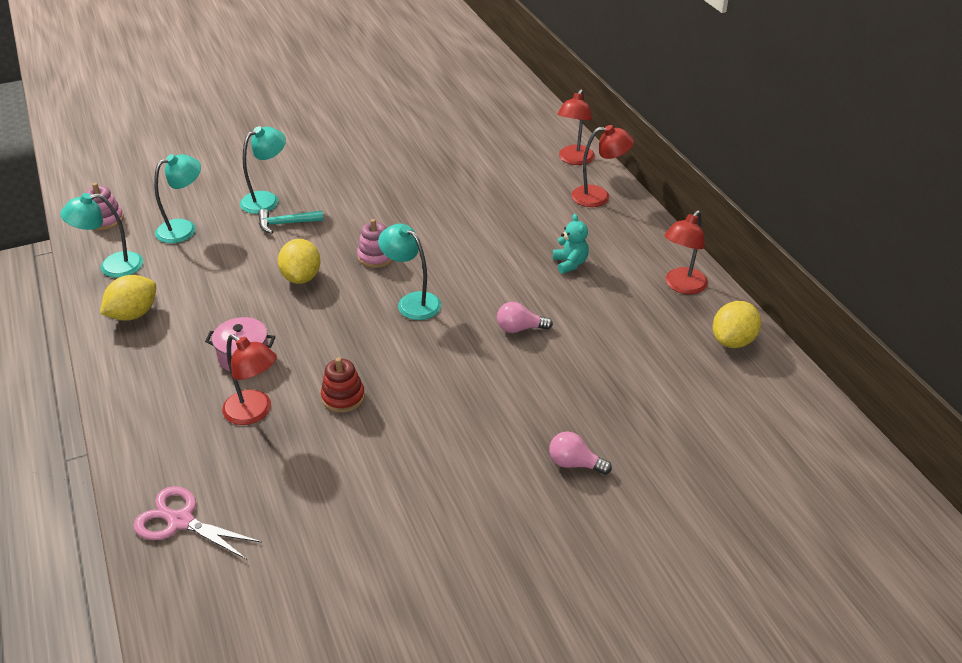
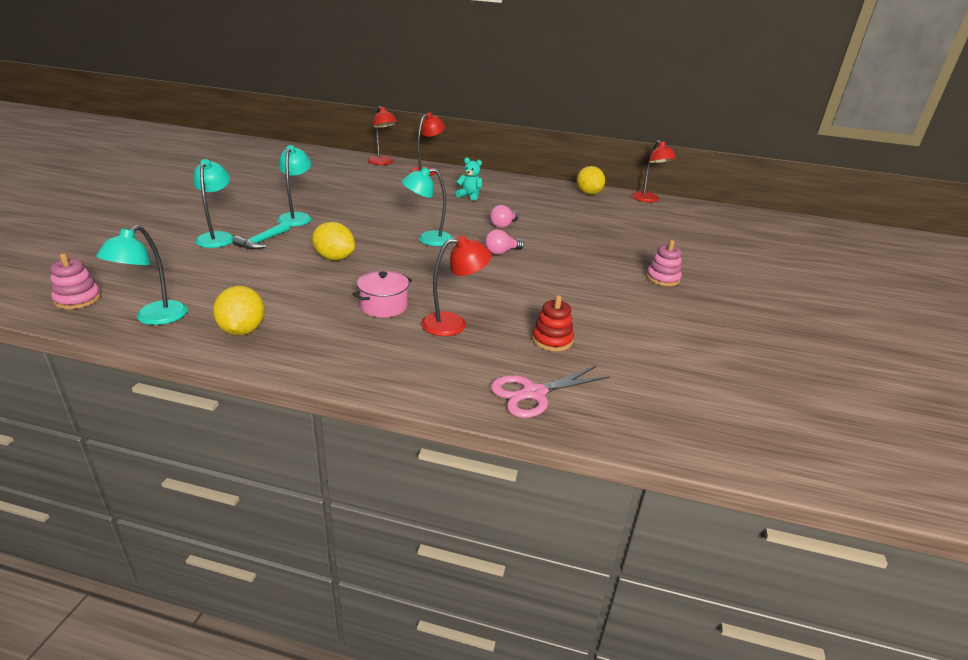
camera: 55 degrees left, 10 degrees down
turquoise lamp [154,154,201,243] -> turquoise lamp moved to [277,145,312,226]
red stacking toy [321,357,365,413] -> red stacking toy moved to [532,295,574,351]
pink stacking toy [357,219,393,268] -> pink stacking toy moved to [646,240,682,286]
pink light bulb [549,432,612,475] -> pink light bulb moved to [485,229,524,255]
red lamp [664,210,708,294] -> red lamp moved to [631,140,677,203]

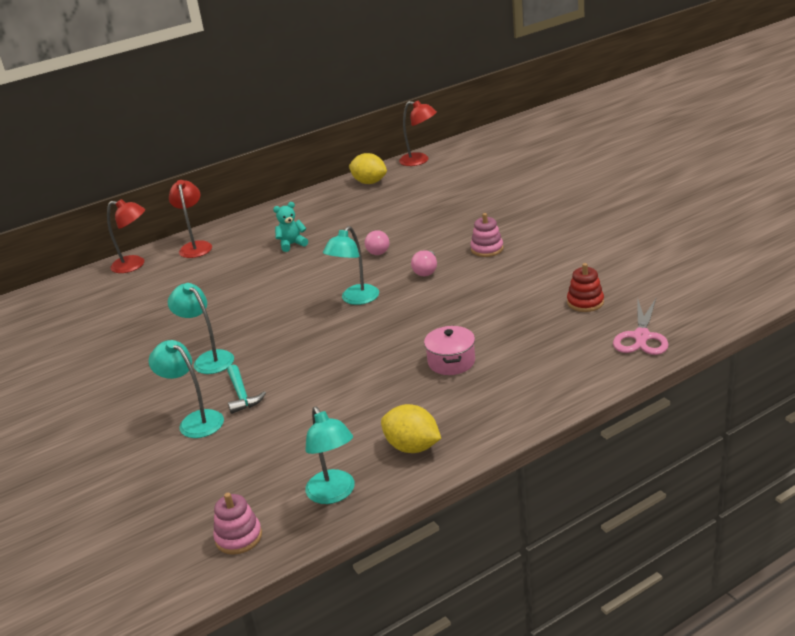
camera: 40 degrees left, 0 degrees up
yellow lemon [312,222,355,261] -> none
red lamp [421,235,492,336] -> none
pink stacking toy [646,240,682,286] -> pink stacking toy moved to [471,213,503,257]

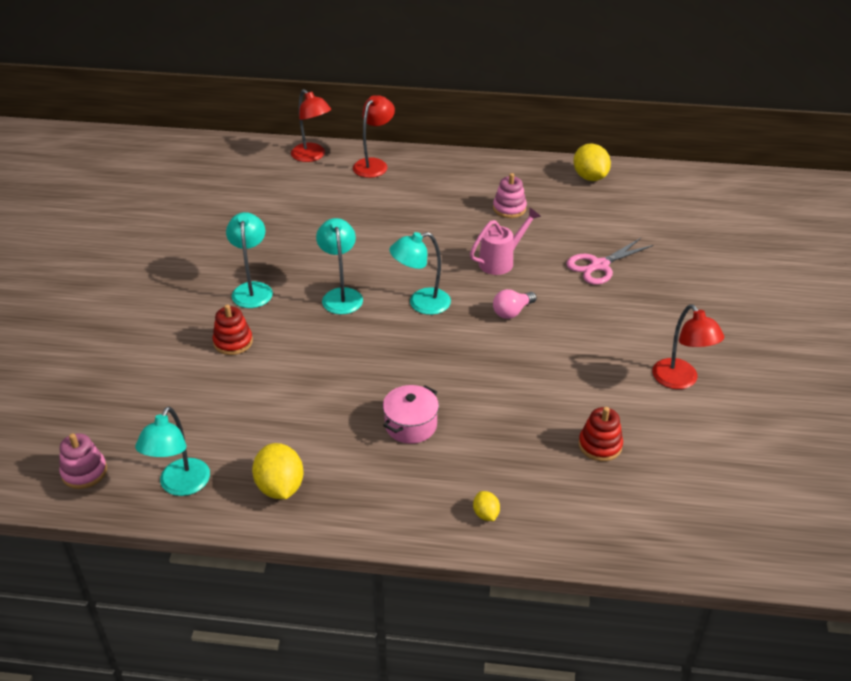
camera: 35 degrees right, 10 degrees up
turquoise lamp [149,340,224,438] -> turquoise lamp moved to [316,218,363,314]
turquoise hammer [227,364,266,414] -> red stacking toy [212,304,253,355]
turquoise teddy bear [273,202,308,252] -> none
pink light bulb [365,230,389,255] -> pink watering can [470,207,541,275]
red lamp [399,100,437,166] -> red lamp moved to [652,304,724,389]
pink stacking toy [471,213,503,257] -> pink stacking toy moved to [493,173,527,218]
pink scissors [613,299,669,355] -> pink scissors moved to [566,238,654,285]
none -> yellow lemon [473,491,500,521]

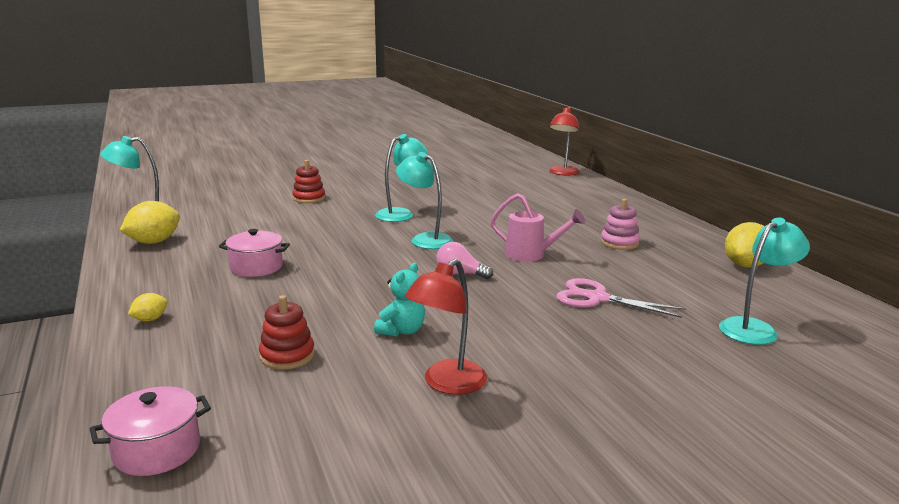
camera: 60 degrees right, 20 degrees down
pink stacking toy [59,433,107,489] -> none
turquoise lamp [226,212,273,308] -> turquoise lamp moved to [719,217,810,345]
red lamp [353,95,395,178] -> none
none -> pink pot [90,386,211,476]
none -> turquoise teddy bear [374,263,425,337]

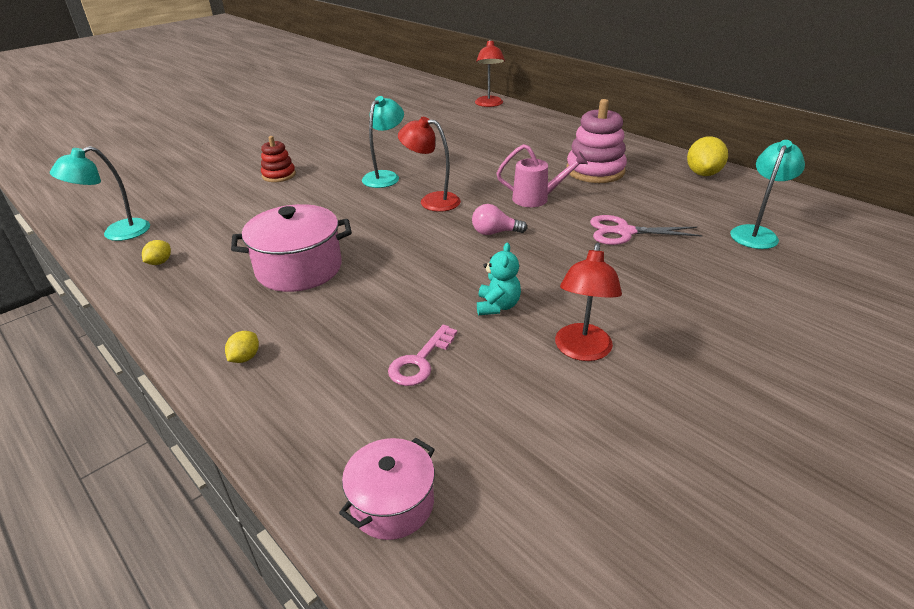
camera: 20 degrees left, 15 degrees up
yellow lemon [120,201,180,244] -> yellow lemon [142,240,171,265], size x0.52
pink pot [219,229,290,277] -> pink pot [231,204,352,292], size x1.62
red stacking toy [259,295,315,370] -> pink key [388,325,457,386]
turquoise lamp [396,152,453,249] -> red lamp [398,117,461,212]
pink stacking toy [601,198,640,250] -> pink stacking toy [566,99,627,183], size x1.74

